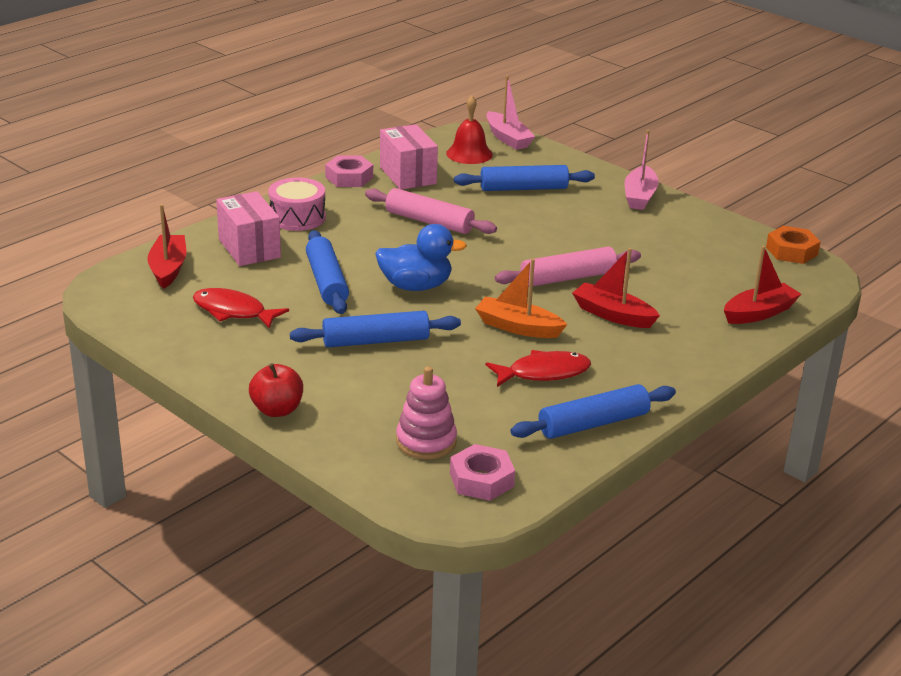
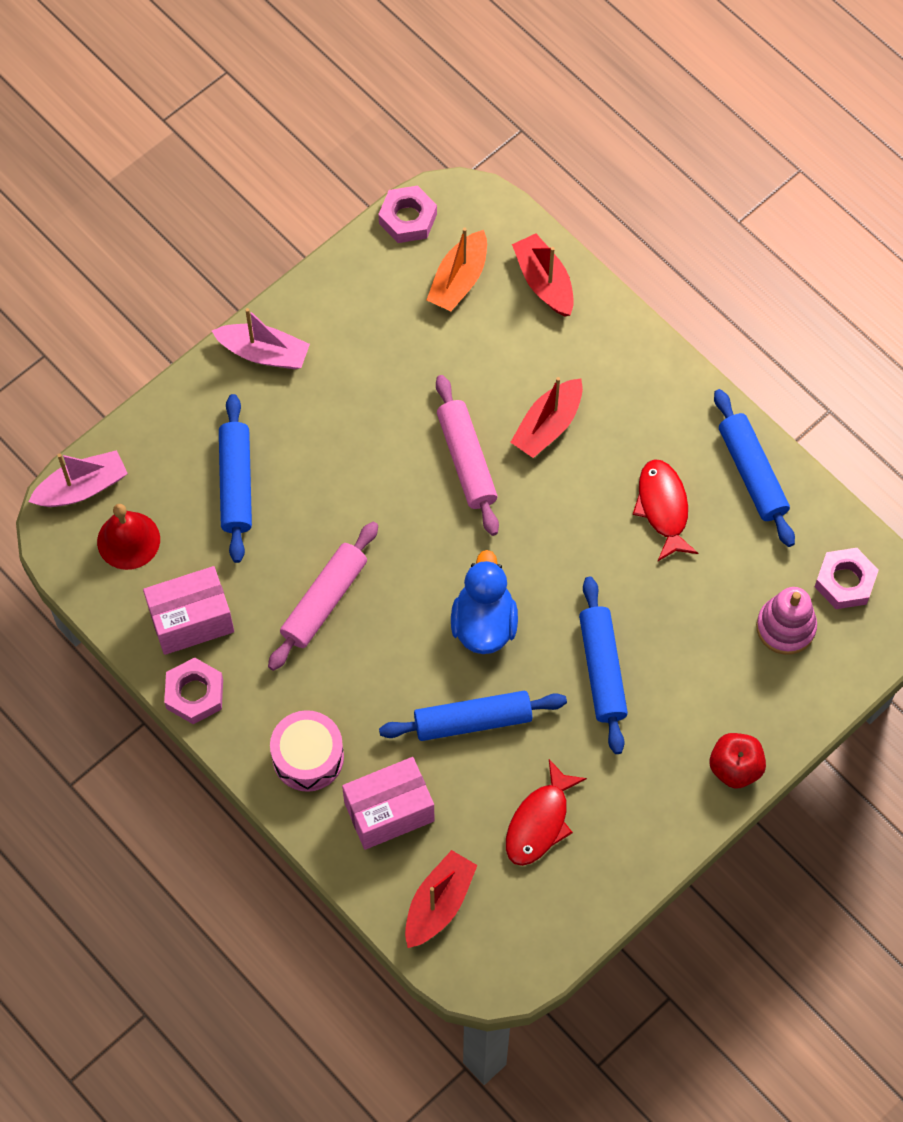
camera: 85 degrees left, 35 degrees up
red boat [148,204,186,289] -> red boat turned 120 degrees clockwise [405,850,478,948]
orange boat [475,259,567,338] -> orange boat moved to [427,228,487,311]
orange nut [766,226,821,264] -> pink nut [378,185,437,243]

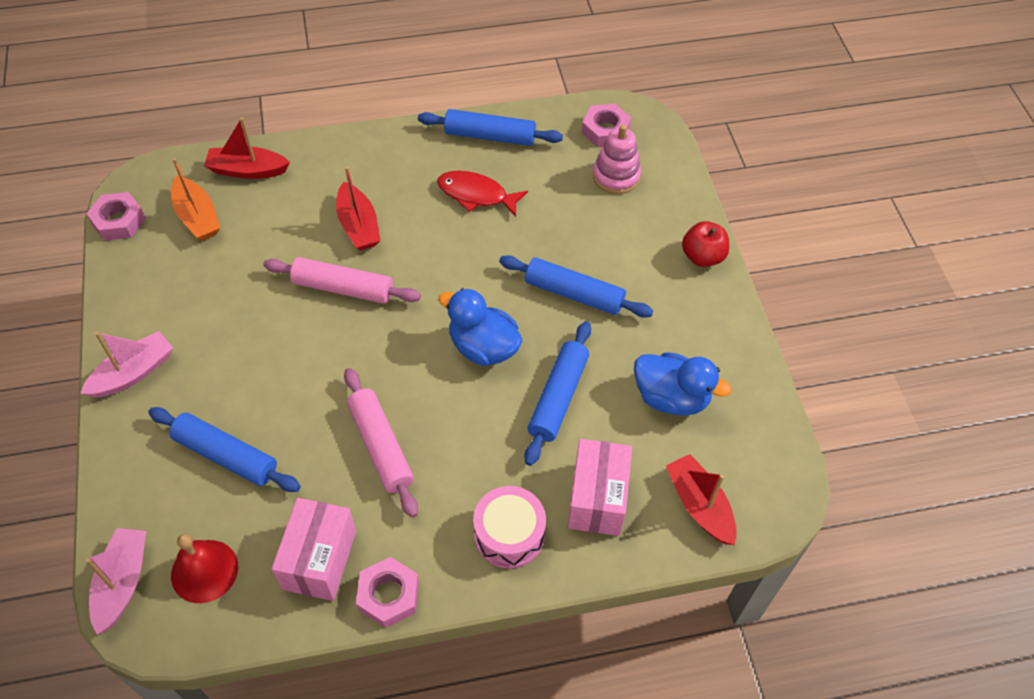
camera: 60 degrees left, 10 degrees down
red fish [506,759,587,866] -> blue duck [634,352,731,416]

